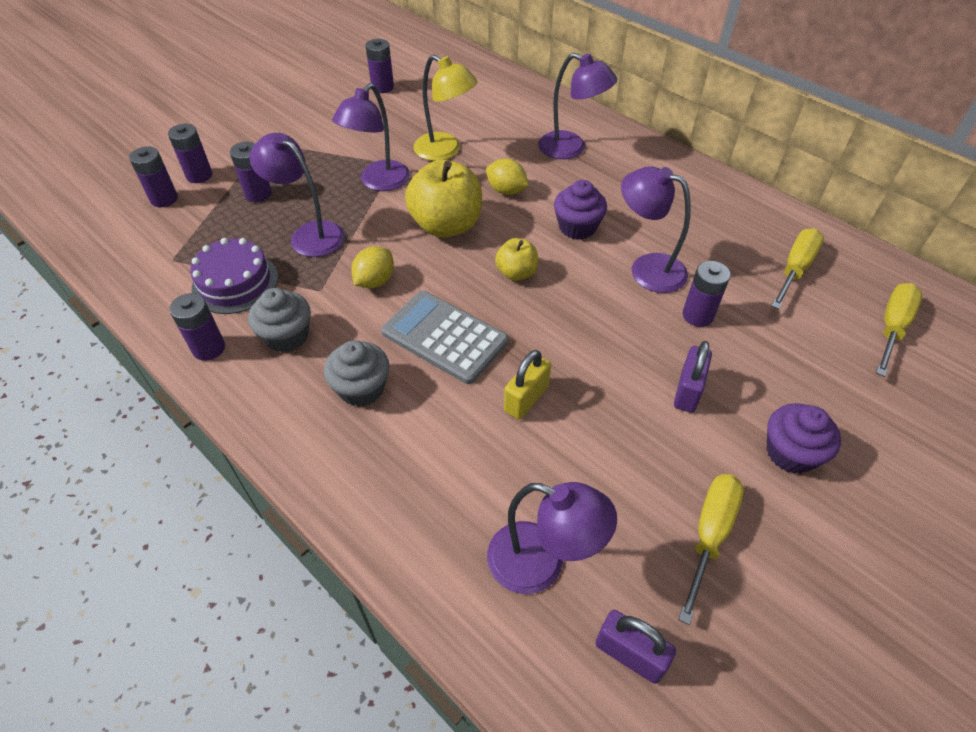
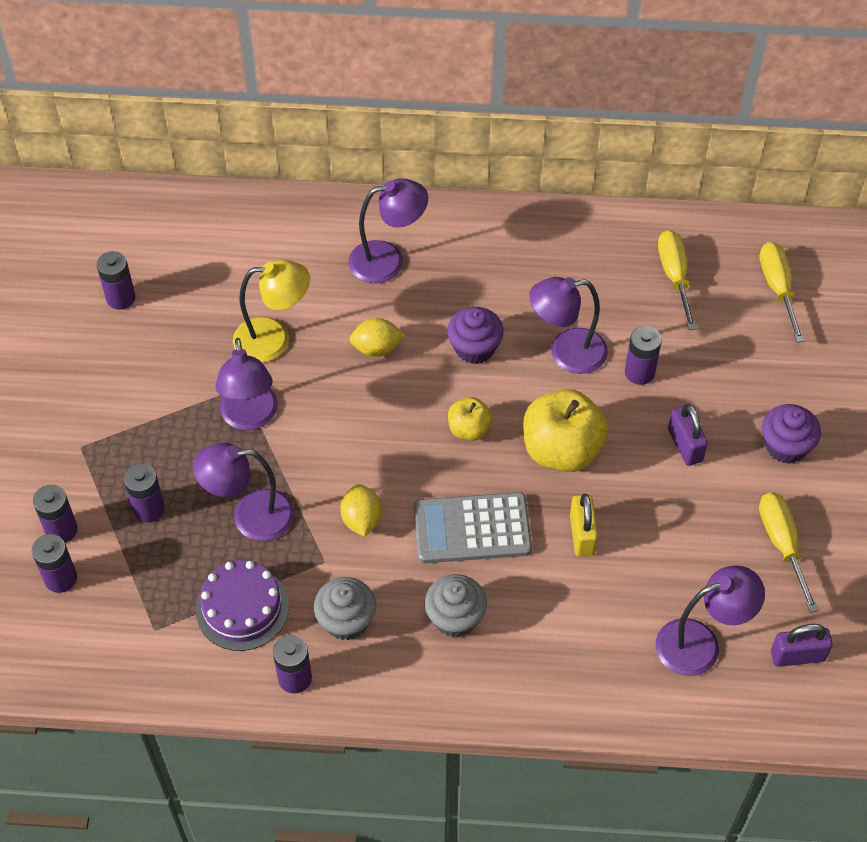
camera: 40 degrees left, 5 degrees up
yellow apple [405,160,482,238] -> yellow apple moved to [523,389,609,472]

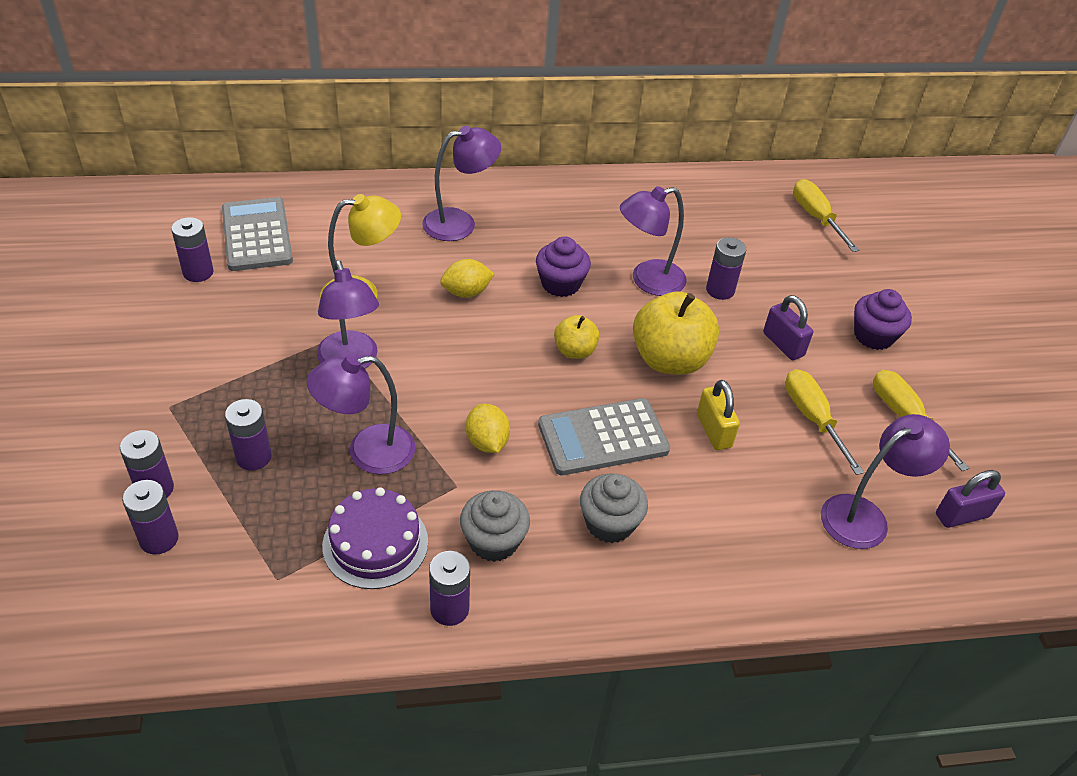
camera: 15 degrees left, 10 degrees down
yellow screwdriver [658,230,696,330] -> yellow screwdriver moved to [785,369,864,475]
none -> grey calculator [222,197,293,271]

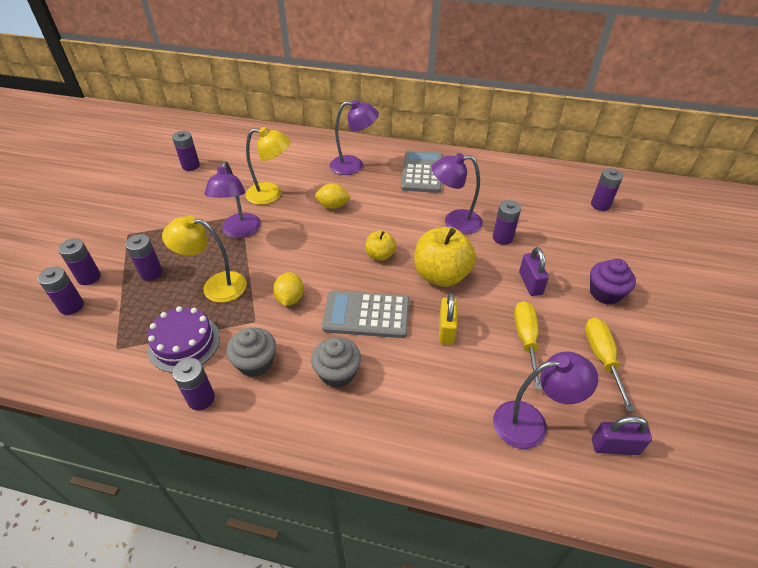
camera: 25 degrees right, 0 degrees up
grey calculator [222,197,293,271] -> grey calculator moved to [401,150,443,193]
purple lamp [307,354,415,474] -> yellow lamp [162,216,247,303]
purple cupcake [536,236,591,297] -> none
yellow screwdriver [793,179,859,252] -> purple battery [591,168,623,211]

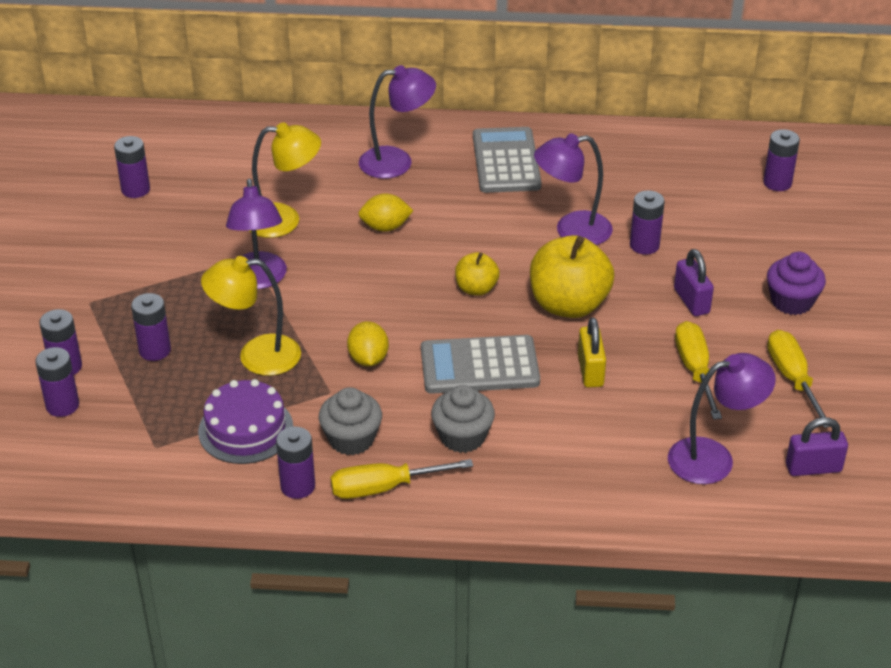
camera: 10 degrees left, 5 degrees down
none -> yellow screwdriver [330,459,473,499]

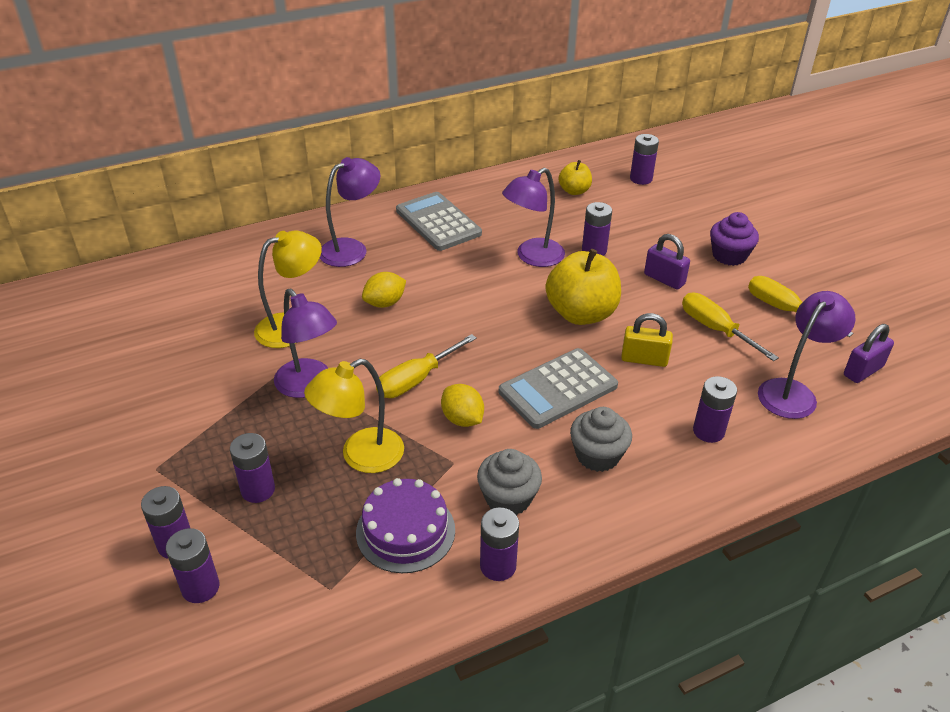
camera: 30 degrees left, 0 degrees up
purple battery [114,136,150,198] -> purple battery moved to [693,376,737,443]
yellow screwdriver [330,459,473,499] -> yellow screwdriver moved to [376,334,477,398]
yellow apple [455,252,500,296] -> yellow apple moved to [559,160,592,195]
yellow padlock [578,317,606,388] -> yellow padlock turned 45 degrees counterclockwise [621,313,673,367]

